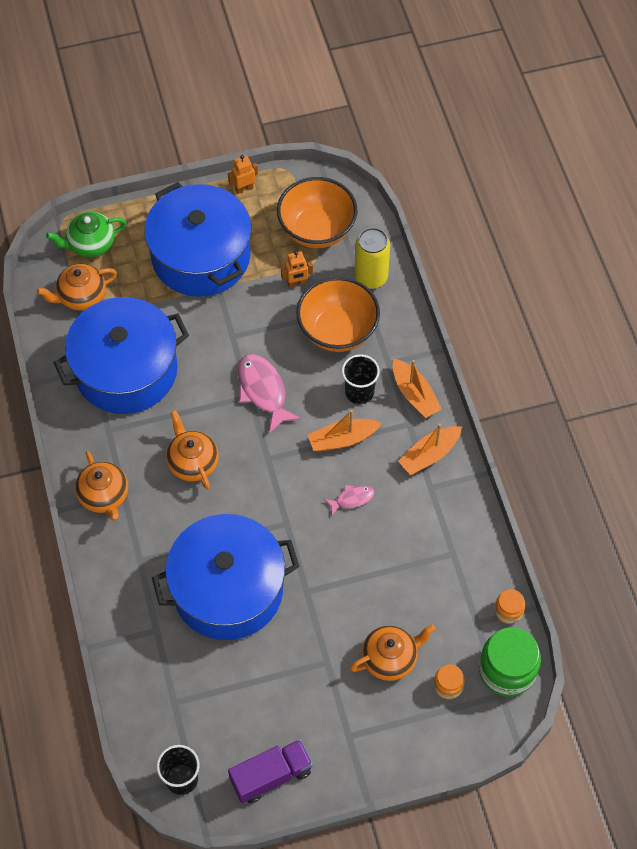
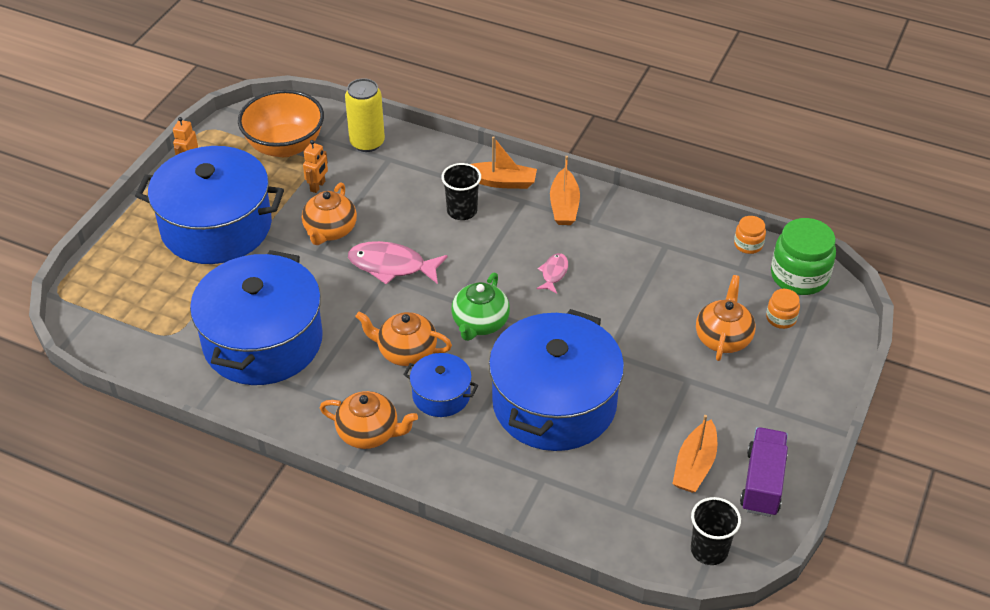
camera: 50 degrees left, 15 degrees down
orange teapot [36,264,117,310] -> orange teapot moved to [302,182,357,245]
green teapot [46,212,127,257] -> green teapot moved to [451,273,510,341]
orange bowl [296,277,380,352] -> none
orange boat [308,410,382,452] -> orange boat moved to [672,415,717,493]
none -> blue pot [403,353,479,417]

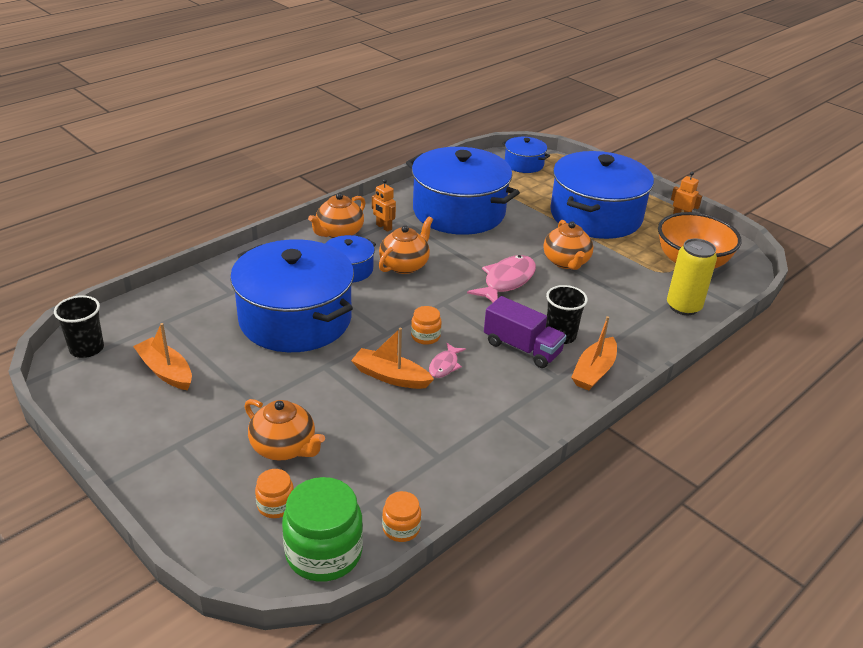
camera: 110 degrees right, 10 degrees down
orange teapot [302,182,357,245] -> orange teapot turned 135 degrees counterclockwise [543,220,593,270]
orange robot [303,140,328,193] -> orange robot moved to [372,179,396,232]
green teapot [451,273,510,341] -> none
pink fish [537,253,568,294] -> pink fish turned 75 degrees clockwise [429,343,466,378]
orange boat [550,156,580,225] -> orange boat moved to [351,328,434,389]
purple truck [740,427,788,517] -> purple truck moved to [484,296,566,368]
none -> orange jar [411,306,442,345]
none -> blue pot [502,137,550,173]

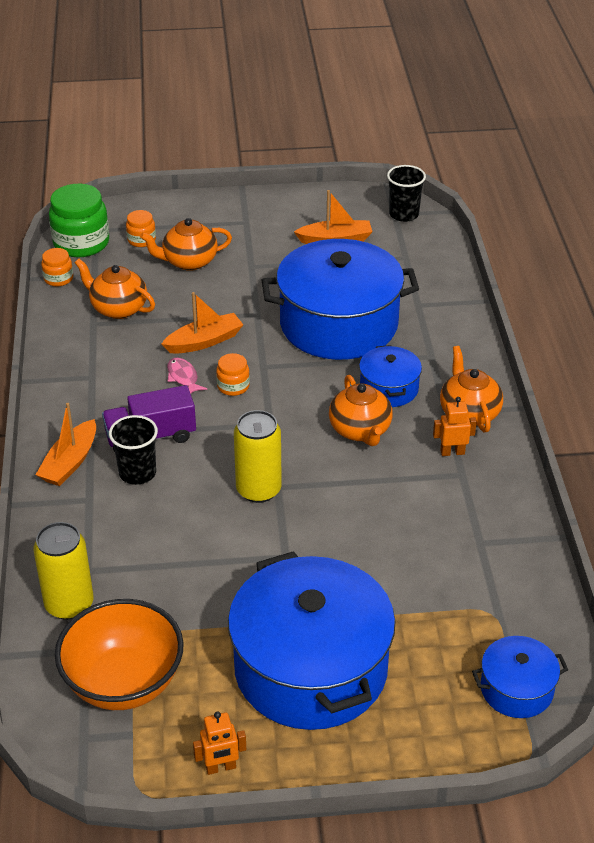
camera: 130 degrees right, 5 degrees up
blue pot [406,147,520,235] -> none
pink fish [467,255,536,302] -> yellow can [234,410,282,503]
orange teapot [543,220,593,270] -> orange teapot moved to [75,259,155,319]
orange boat [571,316,617,391] -> orange boat turned 135 degrees counterclockwise [36,403,96,486]

